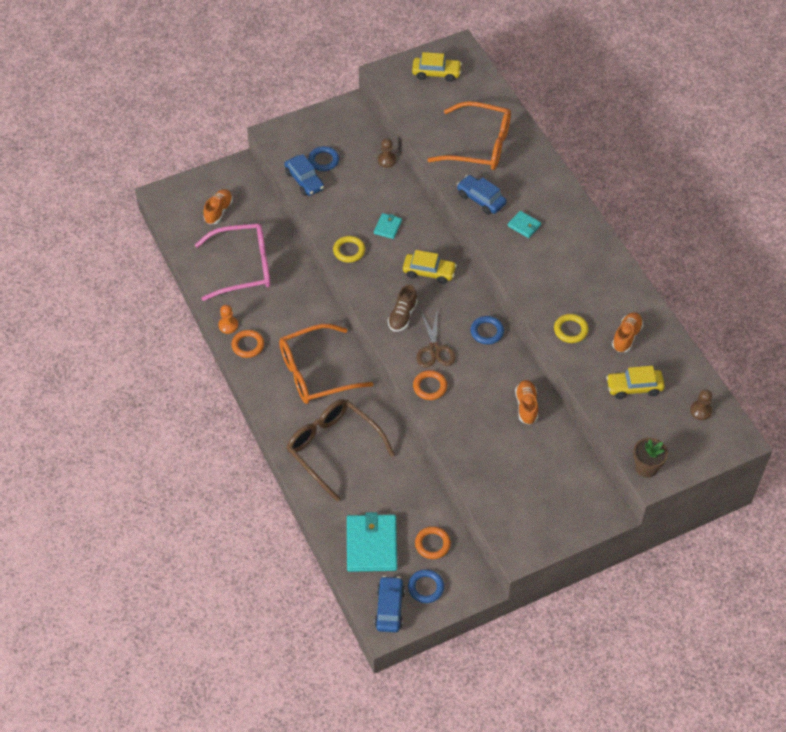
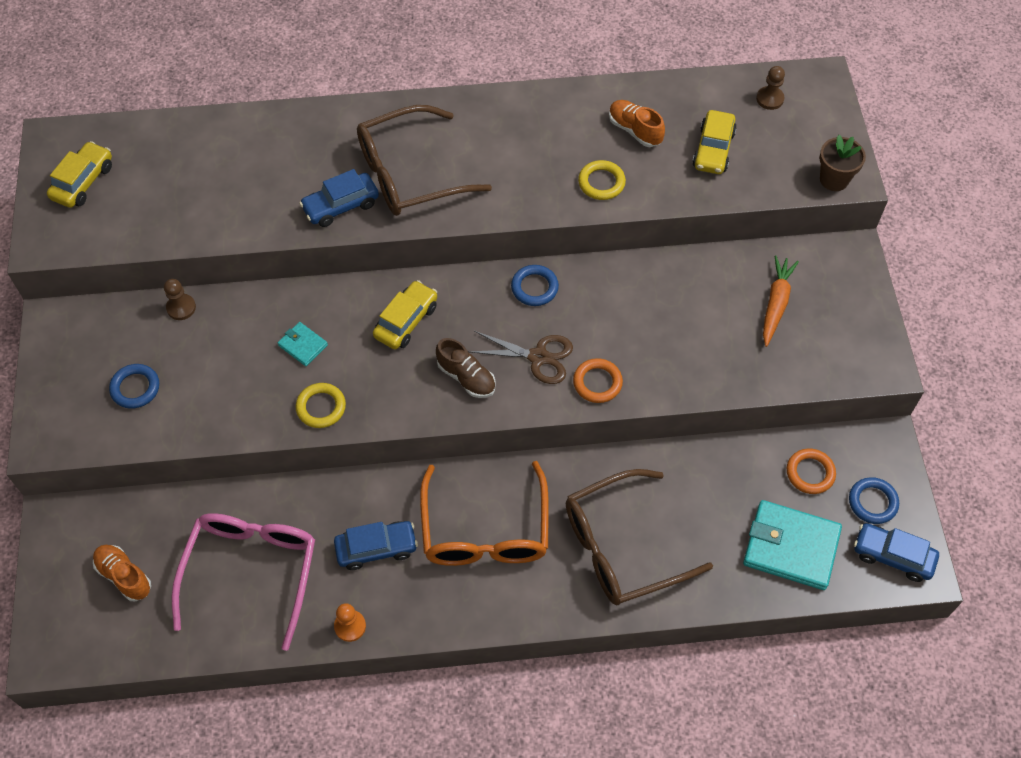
camera: 70 degrees left, 5 degrees up
orange ring [231,330,264,358] -> none
blue car [285,154,324,196] -> blue car moved to [334,521,418,570]
orange glasses [427,101,511,170] -> none
turquoise wallet [508,211,541,238] -> brown glasses [357,105,492,216]
orange shoe [515,380,538,425] -> none
none -> orange carrot [763,256,799,347]

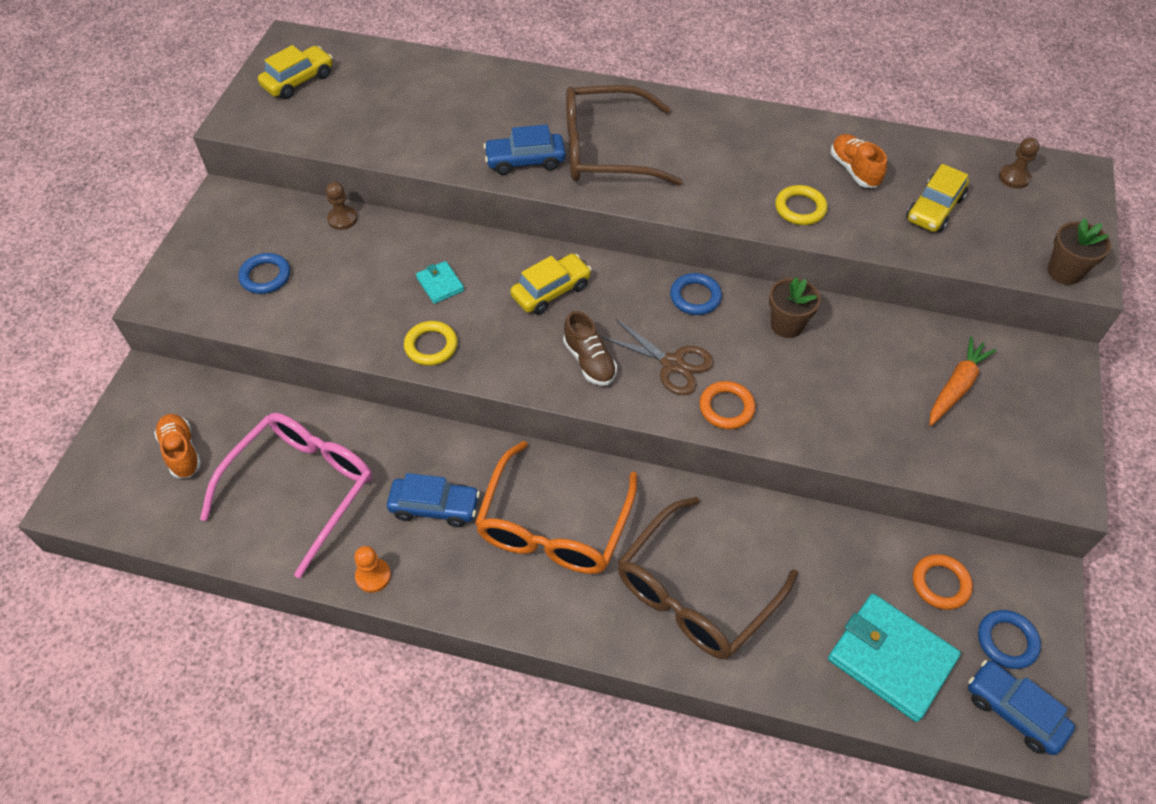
camera: 20 degrees right, 5 degrees down
brown glasses [566,469,713,605] -> brown glasses turned 45 degrees counterclockwise [618,497,798,659]
none -> brown flower pot [769,277,821,338]

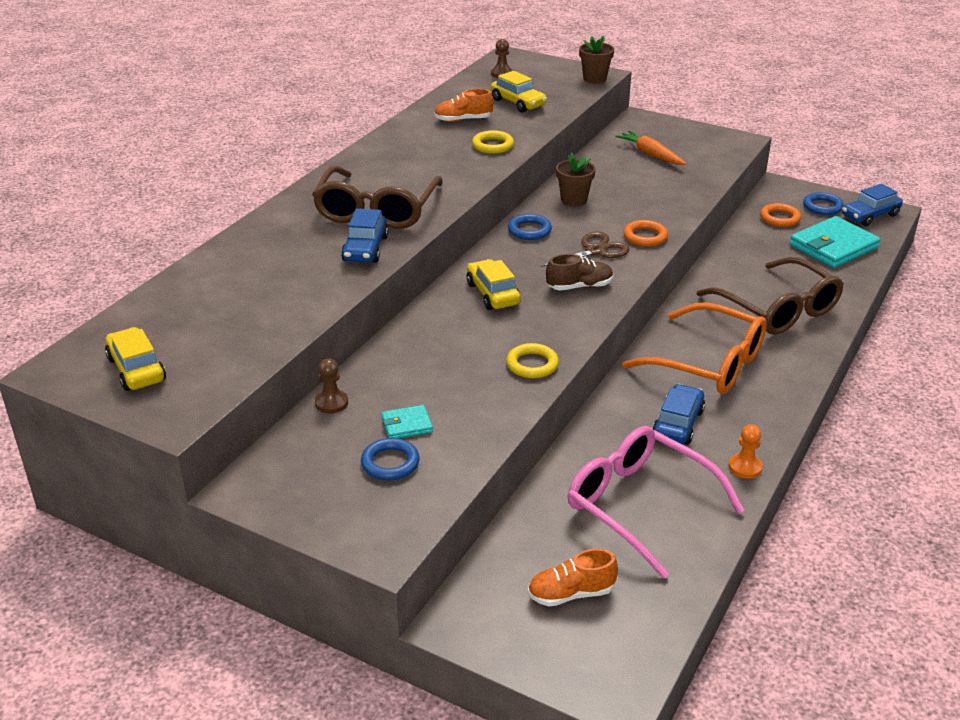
camera: 75 degrees left, 20 degrees down
turquoise wallet [416,261,464,304] -> turquoise wallet moved to [381,405,433,438]

